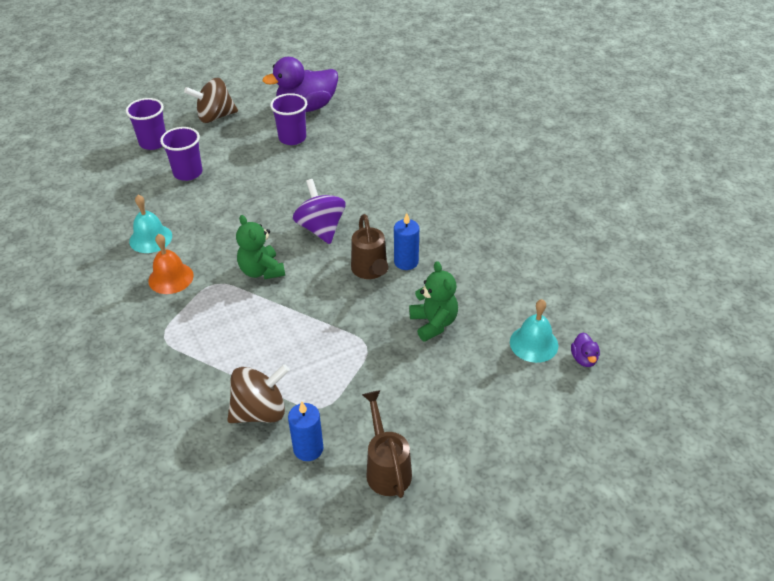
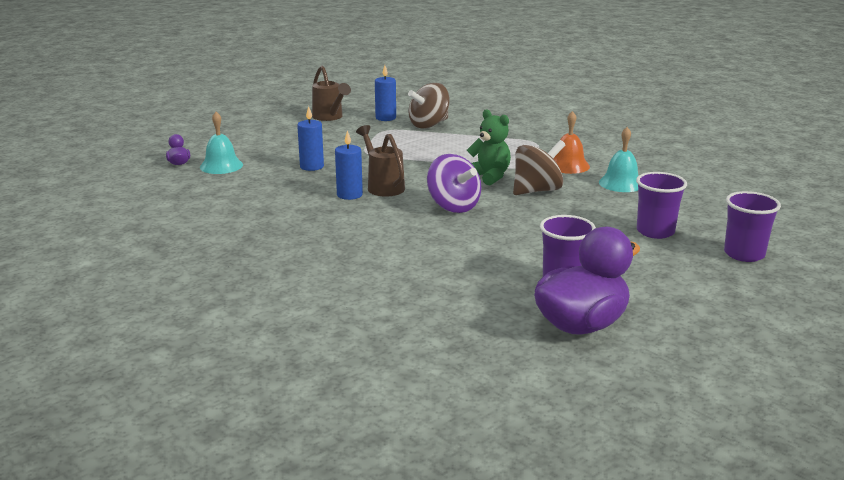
camera: 165 degrees right, 20 degrees down
brown spinning top [184,78,238,123] -> brown spinning top moved to [513,140,566,195]
green teddy bear [409,261,458,342] -> blue candle [297,106,324,171]

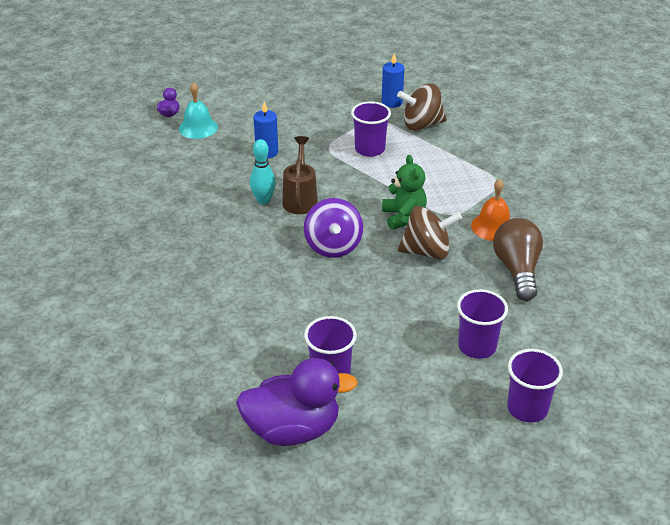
camera: 30 degrees right, 15 degrees up
brown watering can [312,66,351,121] -> none
blue candle [335,130,363,200] -> turquoise bowling pin [250,139,276,205]
turquoise bell [599,127,639,192] -> brown light bulb [493,218,543,301]
none -> purple cup [351,101,391,157]

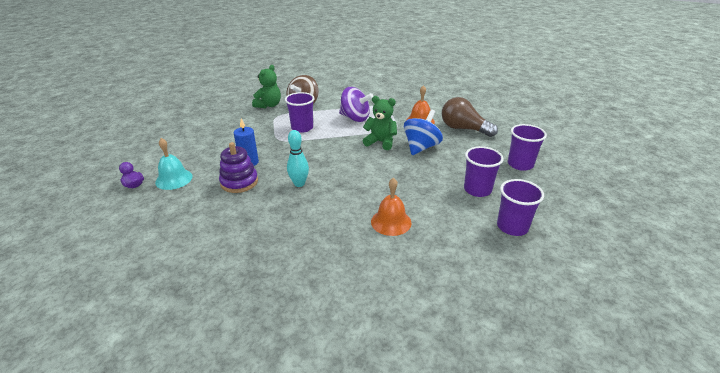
camera: 55 degrees left, 5 degrees down
purple duck [236,358,358,446] -> none
brown watering can [282,136,318,214] -> none
purple spinning top [304,198,363,258] -> purple spinning top moved to [339,87,373,122]
blue candle [382,53,404,108] -> green teddy bear [252,65,281,108]
brown spinning top [398,206,462,260] -> blue spinning top [404,110,443,155]
purple cup [507,349,563,423] -> purple cup moved to [464,146,504,197]
none -> purple stacking toy [219,142,258,193]
none -> orange bell [371,178,411,236]

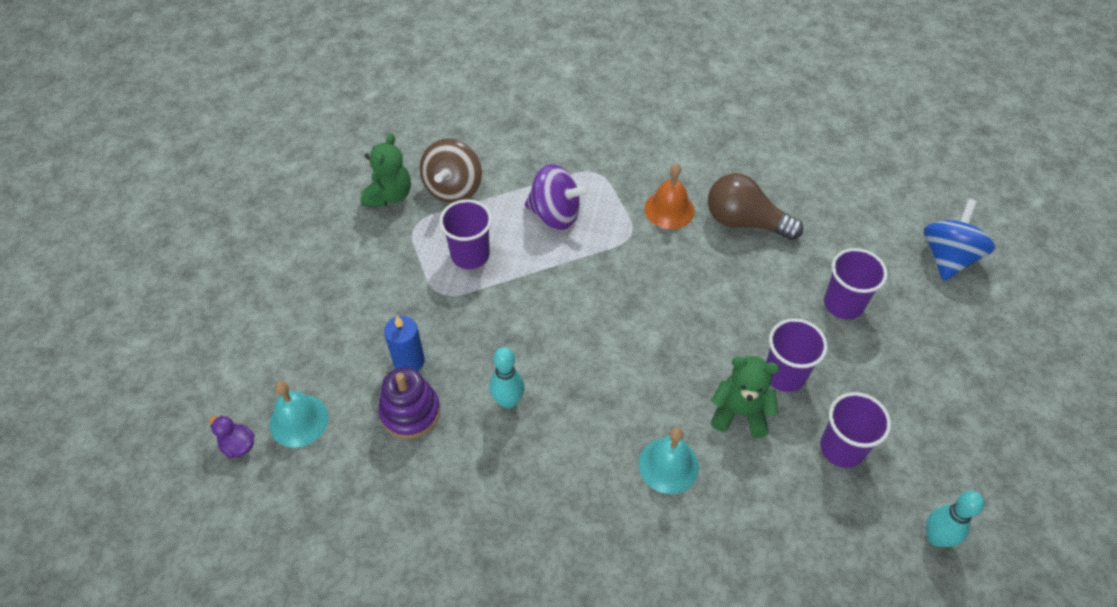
camera: 10 degrees left, 20 degrees up
green teddy bear [363,96,397,150] -> green teddy bear moved to [711,356,780,438]
orange bell [371,178,411,236] -> turquoise bell [639,427,699,494]
blue spinning top [404,110,443,155] -> blue spinning top moved to [924,199,995,281]
none -> turquoise bowling pin [926,491,984,547]

